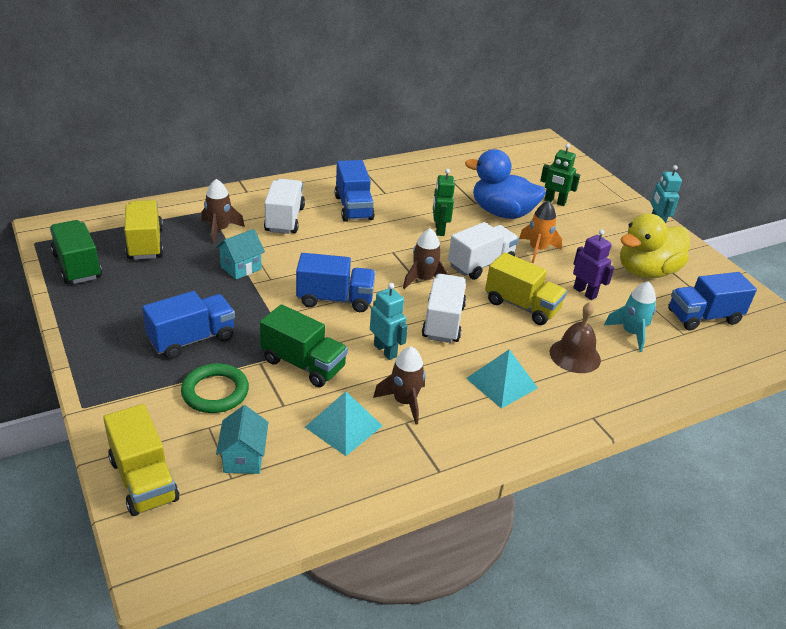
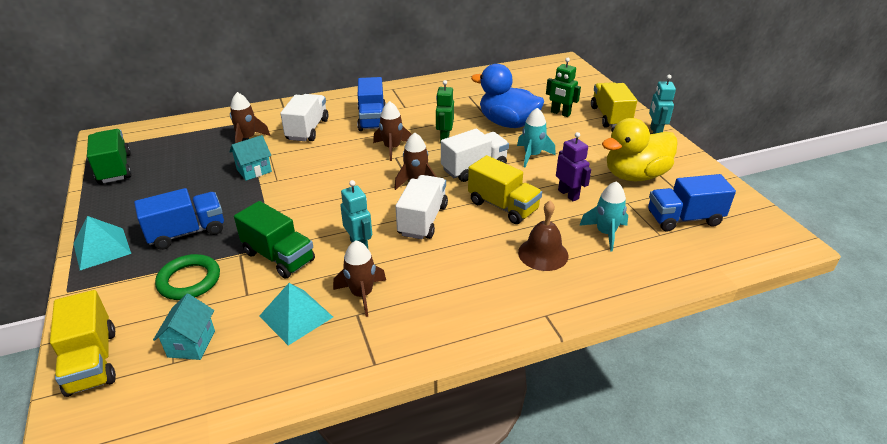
camera: 10 degrees right, 0 degrees up
yellow truck [124,200,164,260] -> yellow truck moved to [591,82,637,128]
blue truck [296,253,376,312] -> none
turquoise pyramid [466,349,538,409] -> turquoise pyramid moved to [74,216,131,270]
orange rocket [519,200,562,263] -> turquoise rocket [517,108,556,167]
none -> brown rocket [373,101,412,161]

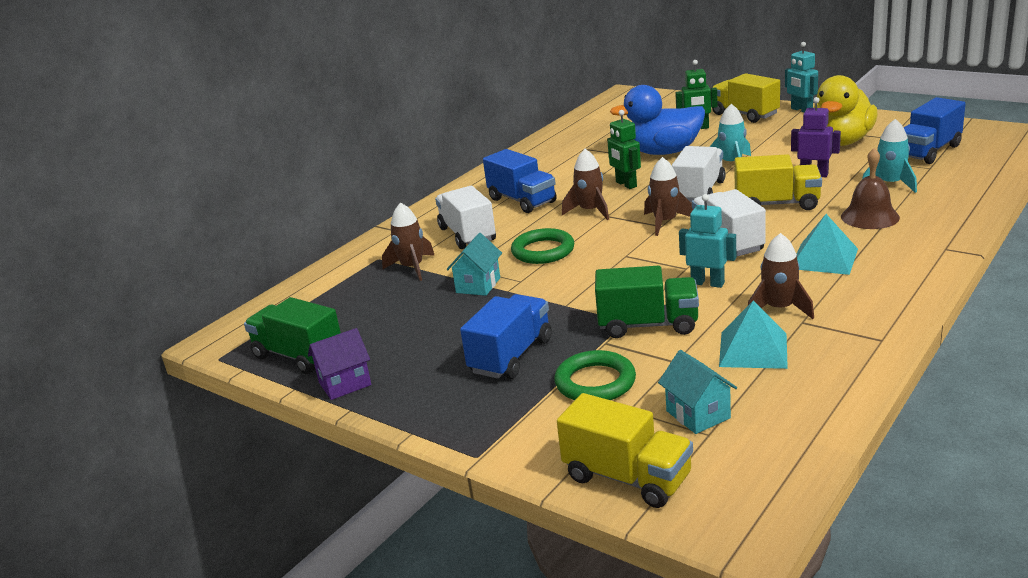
camera: 30 degrees left, 10 degrees down
turquoise pyramid [74,216,131,270] -> turquoise pyramid moved to [797,214,858,275]
none -> purple house [308,328,371,400]
none -> green ring [511,228,574,264]

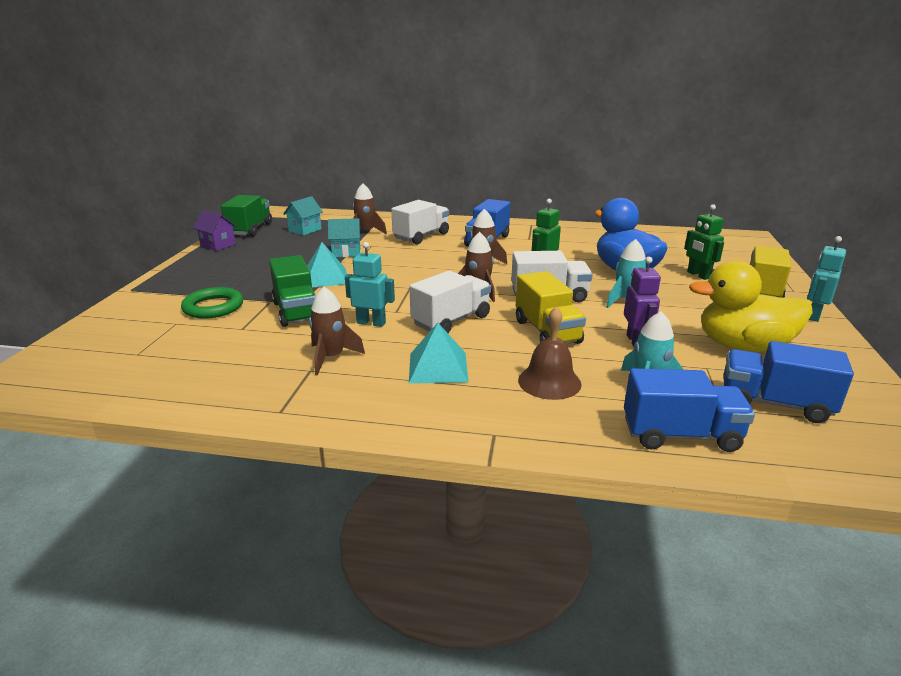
camera: 60 degrees right, 0 degrees up
blue truck [460,294,552,379] -> blue truck moved to [624,368,755,452]
green ring [511,228,574,264] -> none
yellow truck [557,393,693,508] -> none
turquoise house [658,350,737,434] -> turquoise house moved to [283,196,323,236]
turquoise robot [679,194,736,288] -> turquoise robot turned 75 degrees counterclockwise [345,242,395,327]
turquoise pyramid [719,300,788,369] -> turquoise pyramid moved to [307,242,347,287]

